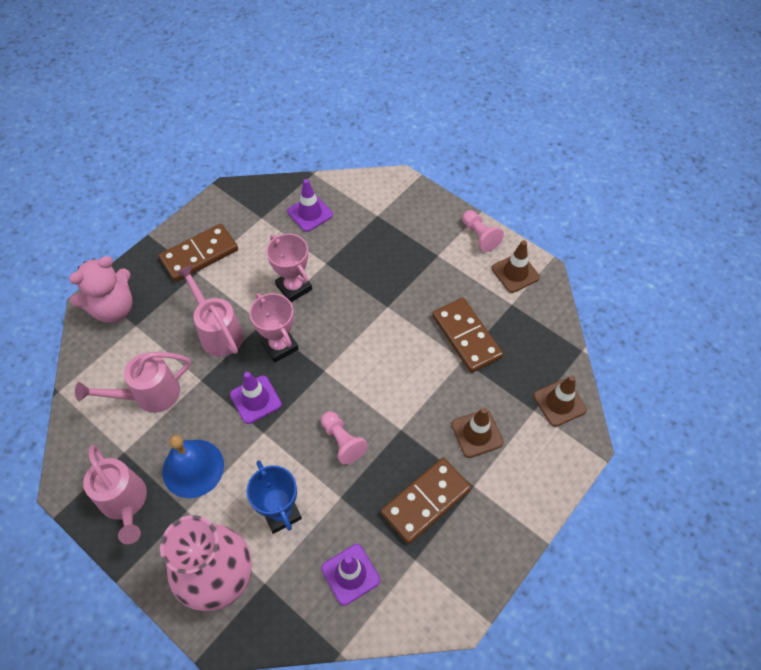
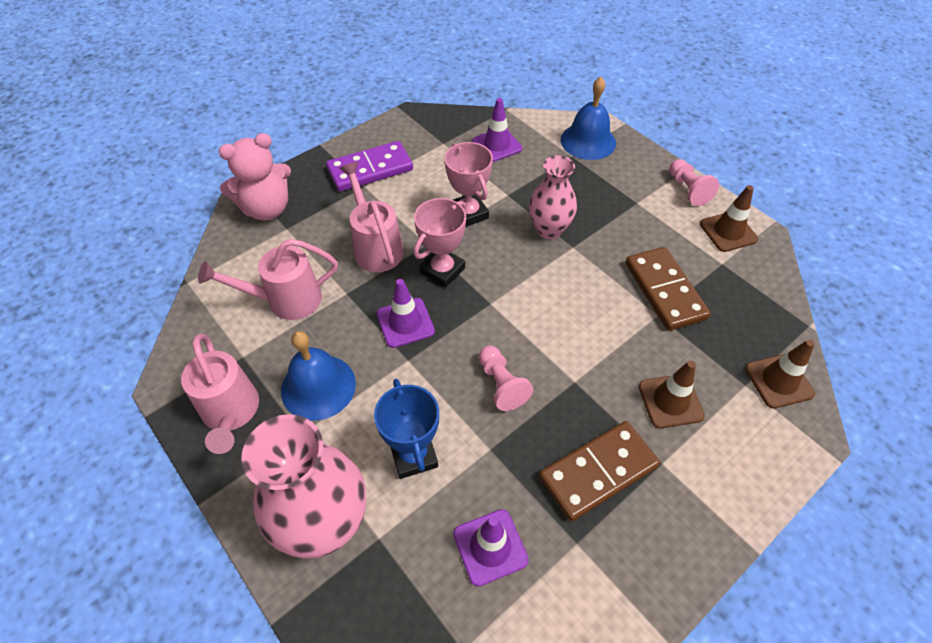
camera: 10 degrees right, 5 degrees down
brown domino [159,224,238,282] -> purple domino [326,141,413,192]
pink trophy [249,293,299,363] -> pink trophy turned 60 degrees clockwise [414,198,467,288]
none -> pink vase [529,155,577,240]
none -> blue bell [561,77,616,160]

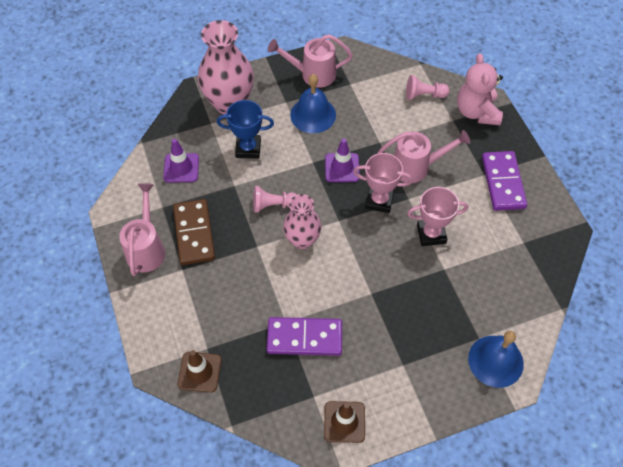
camera: 110 degrees right, 5 degrees up
pink watering can [198,239,338,320] -> pink watering can moved to [119,183,165,276]
pink trophy [414,198,467,288] -> pink trophy turned 45 degrees counterclockwise [353,153,413,213]
purple traffic cone [473,98,522,162] -> none
pink vase [529,155,577,240] -> pink vase moved to [283,194,321,249]
brown domino [625,247,711,331] -> purple domino [267,317,342,356]
brown traffic cone [639,361,705,428] -> none
pink pawn [669,159,719,206] -> pink pawn moved to [406,75,450,100]

